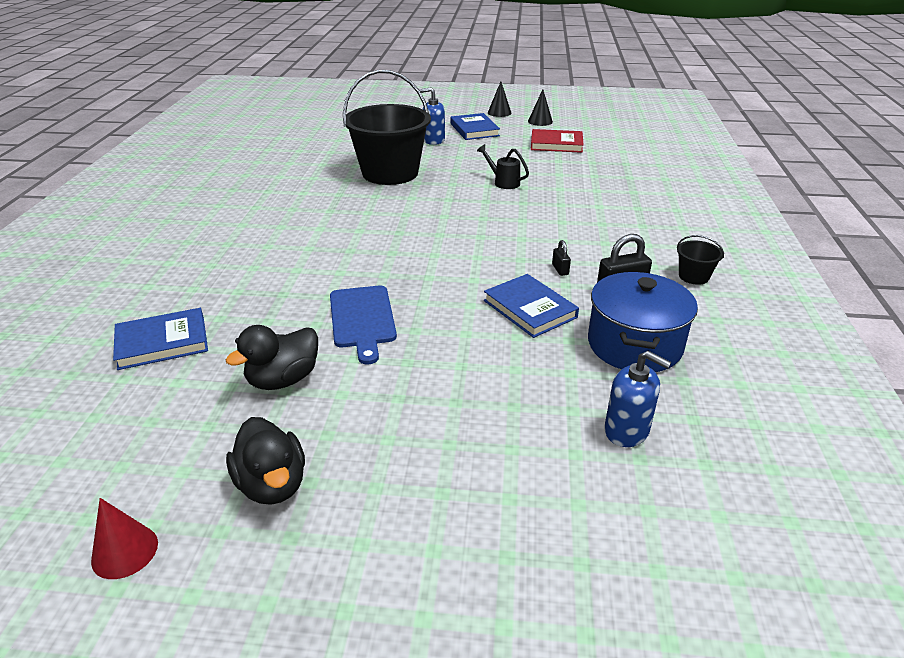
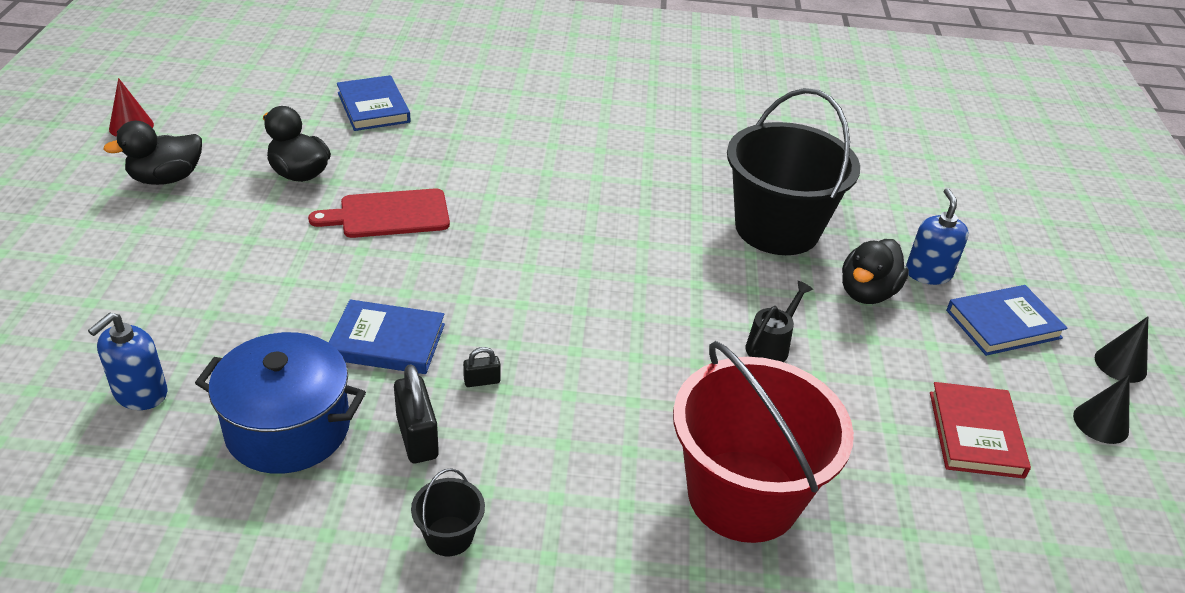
camera: 85 degrees right, 5 degrees up
blue cutting board [330,285,397,364] -> red cutting board [308,188,450,238]
blue book [484,274,579,338] -> blue book turned 45 degrees clockwise [329,300,445,374]
none -> red bucket [673,341,854,543]
none -> black duck [842,239,909,304]

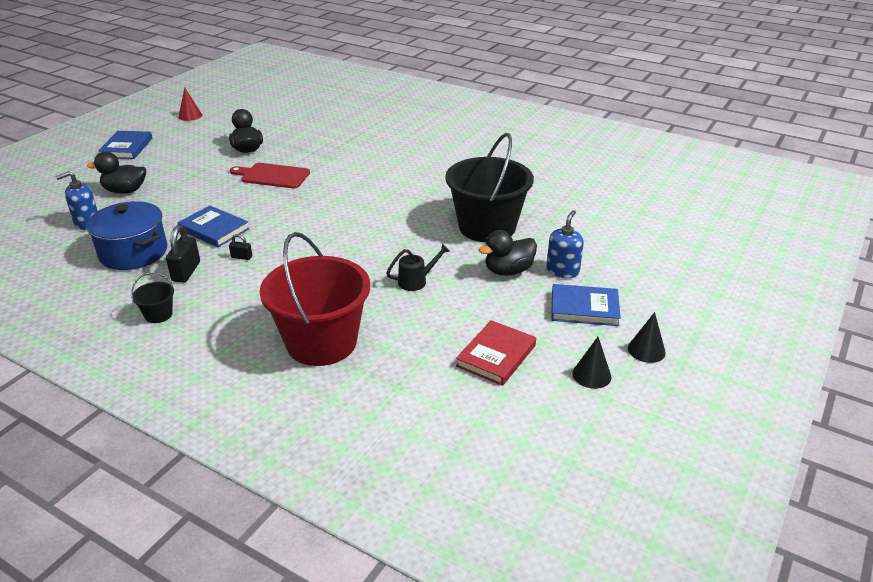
camera: 30 degrees right, 5 degrees down
black duck [103,121,202,185] -> black duck moved to [87,152,146,194]
blue book [337,75,411,131] -> blue book moved to [98,131,152,159]

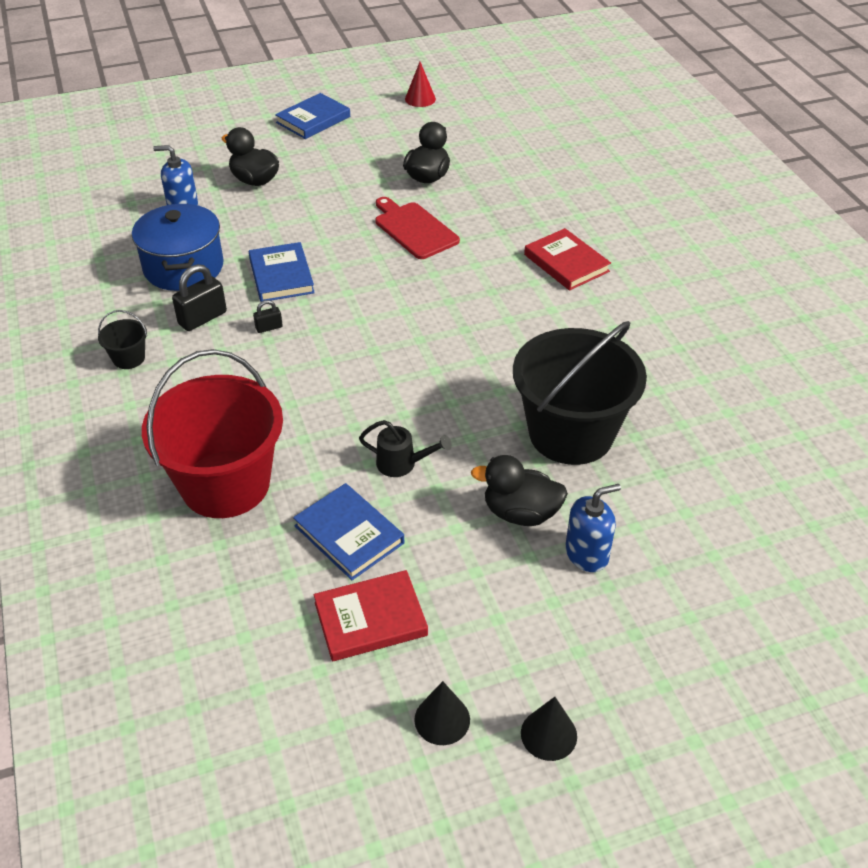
camera: 40 degrees right, 10 degrees up
black padlock [229,234,252,260] -> black padlock turned 75 degrees counterclockwise [253,300,283,333]
blue book [551,284,621,326] -> blue book moved to [293,483,404,580]
none -> red book [524,228,611,291]

